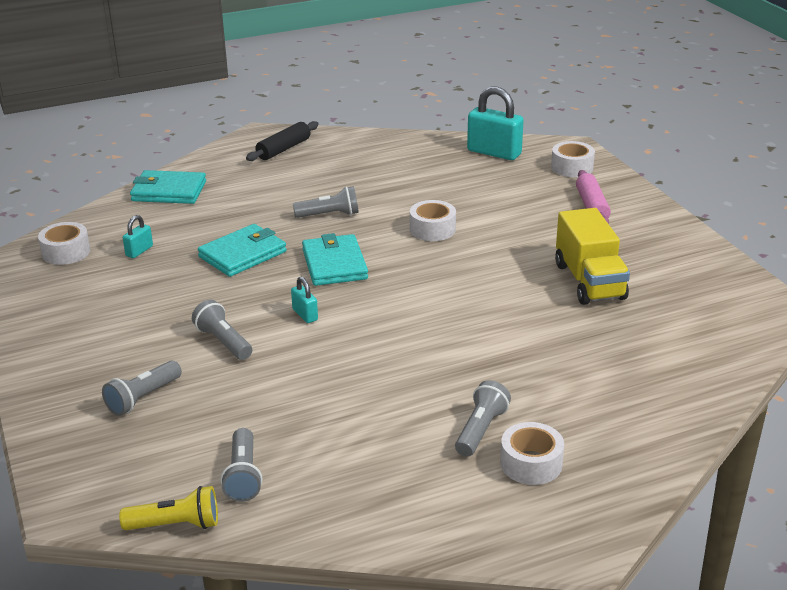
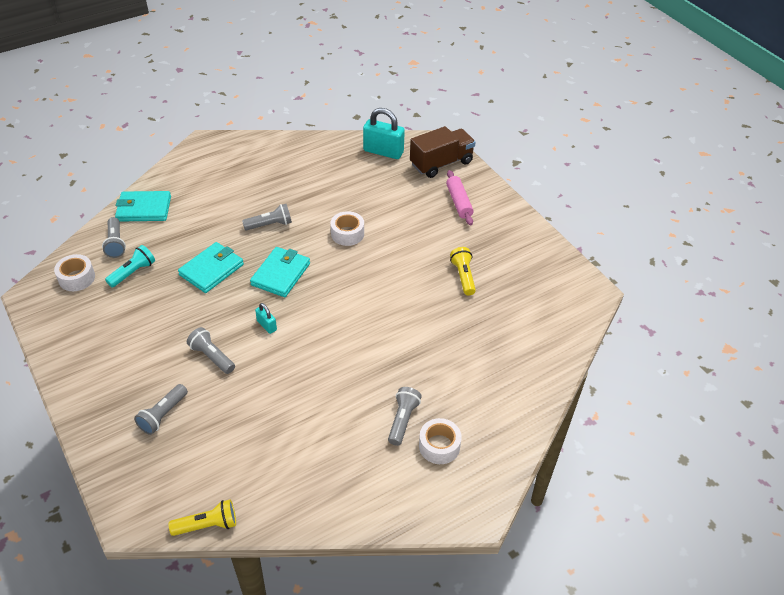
camera: 10 degrees left, 15 degrees up
turquoise padlock [123,215,153,258] -> turquoise flashlight [105,245,155,287]
grey flashlight [220,428,262,502] -> grey flashlight moved to [102,217,126,258]
black rolling pin [246,121,319,161] -> none
turquoise wallet [302,233,368,286] -> turquoise wallet turned 45 degrees clockwise [250,247,310,297]
white tape [551,141,595,177] -> brown truck [410,126,476,178]
yellow truck [555,208,630,305] -> yellow flashlight [450,247,476,296]

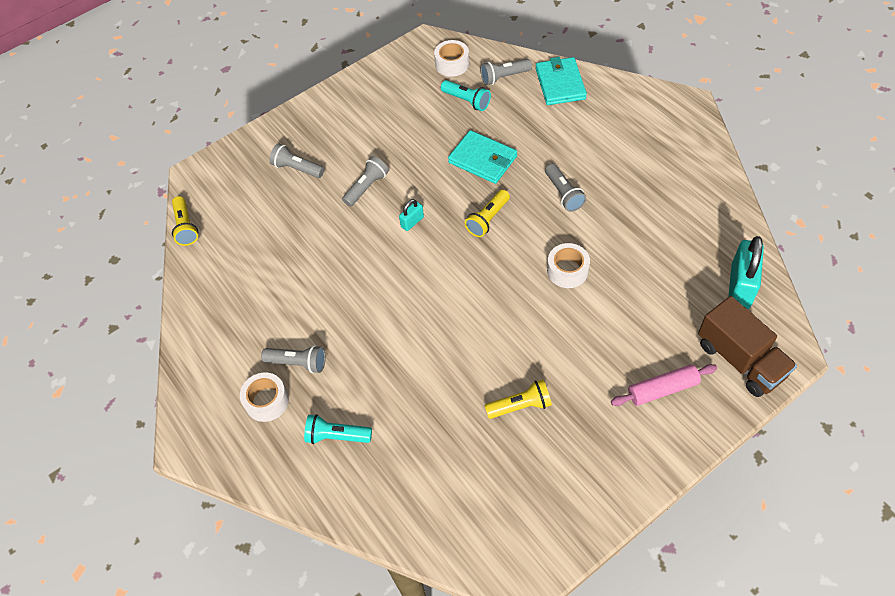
camera: 90 degrees right, 10 degrees up
turquoise wallet [250,247,310,297] -> yellow flashlight [465,190,510,237]
none -> turquoise flashlight [304,414,372,444]

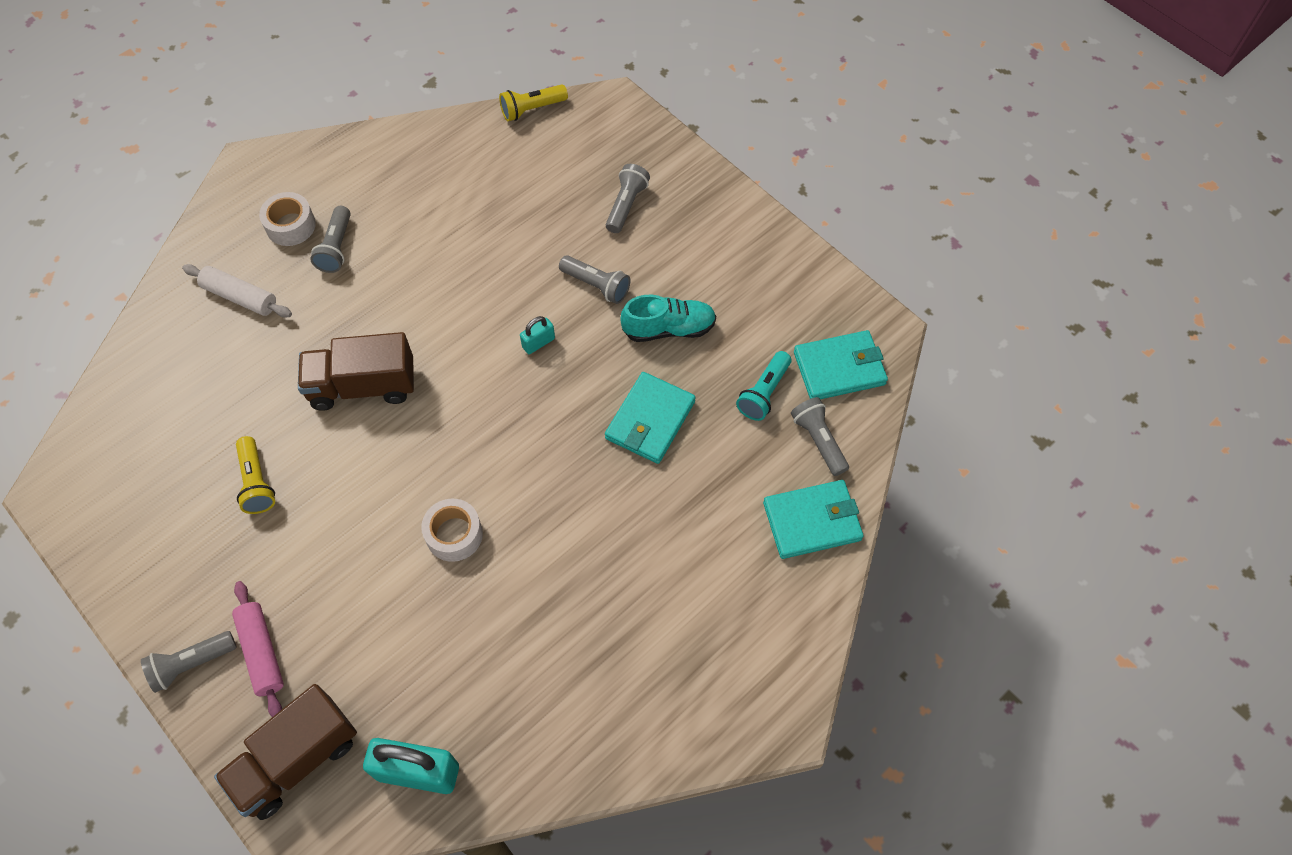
camera: 80 degrees right, 5 degrees up
turquoise flashlight [304,414,372,444] -> white rolling pin [182,264,292,318]
turquoise padlock [399,199,424,231] -> turquoise padlock turned 75 degrees counterclockwise [520,316,555,354]
white tape [434,40,469,77] -> turquoise wallet [794,330,888,399]
yellow flashlight [465,190,510,237] -> none
grey flashlight [545,164,586,212] -> grey flashlight moved to [141,631,237,693]
none -> brown truck [298,332,414,411]
none -> turquoise shoe [621,295,716,342]

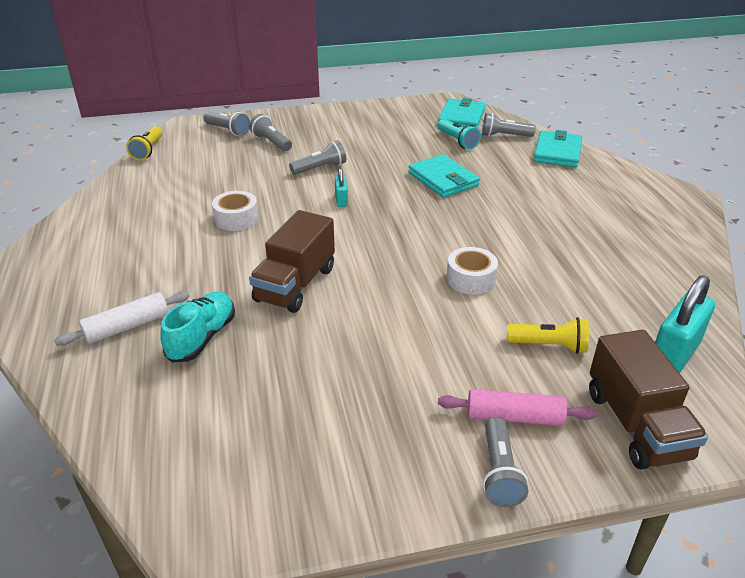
camera: 60 degrees left, 25 degrees down
yellow flashlight [236,436,275,514] -> yellow flashlight moved to [507,317,589,354]
white tape [259,192,316,246] -> white tape moved to [212,191,258,231]
grey flashlight [310,206,351,273] -> grey flashlight moved to [203,112,250,136]
turquoise shoe [621,295,716,342] -> turquoise shoe moved to [160,292,235,363]

